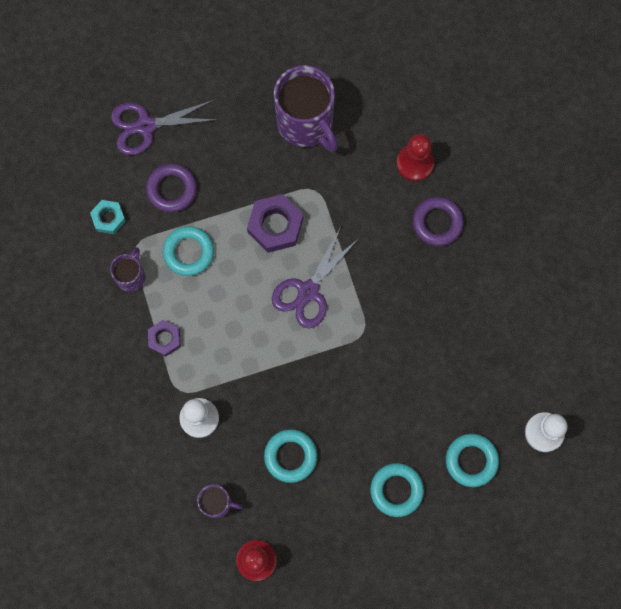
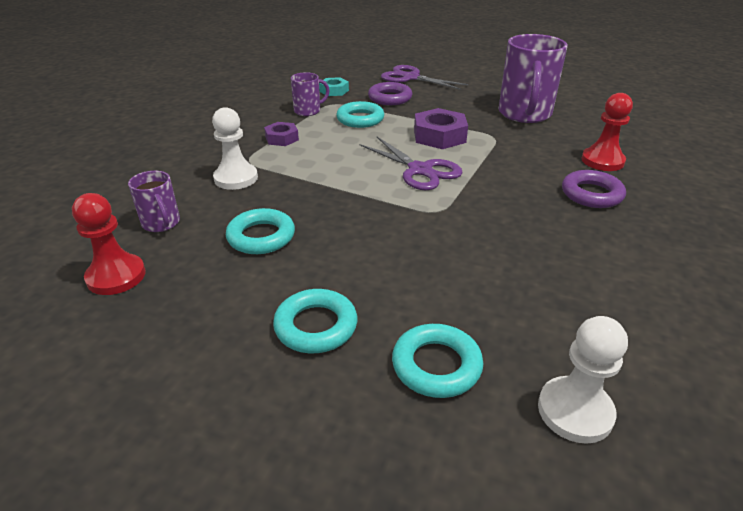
camera: 45 degrees right, 40 degrees down
purple scissors [272,227,358,328] -> purple scissors turned 120 degrees counterclockwise [359,137,463,190]

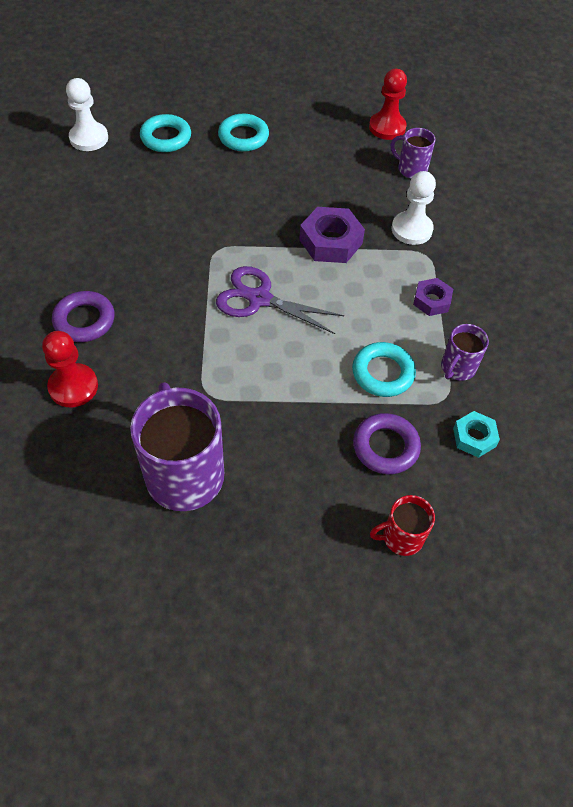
camera: 150 degrees right, 20 degrees up
turquoise ring [226,208,295,254] -> none
purple scissors [381,65,469,90] -> red mug [370,495,435,556]
purple nut [414,108,468,149] -> purple nut moved to [299,207,365,263]

